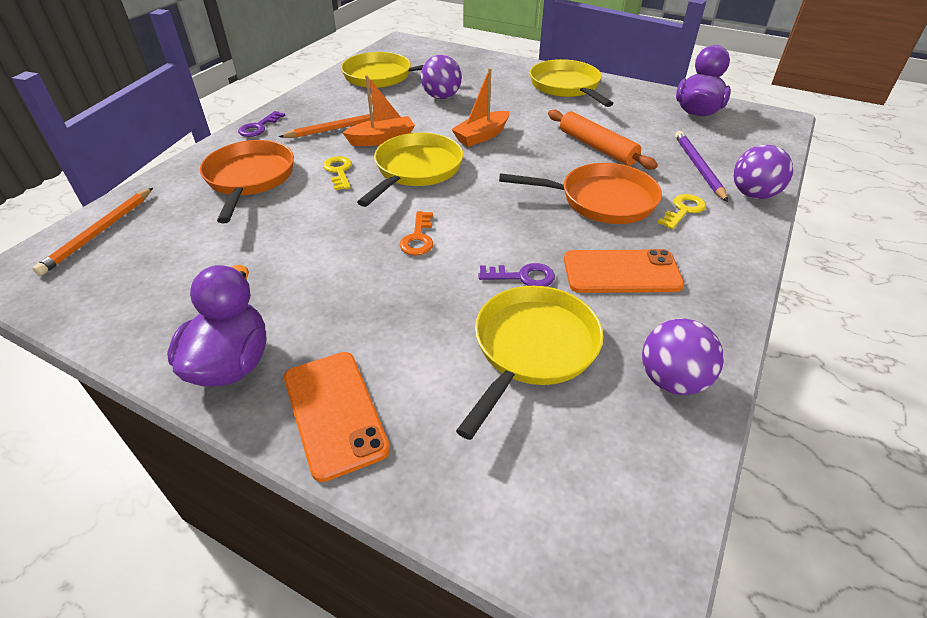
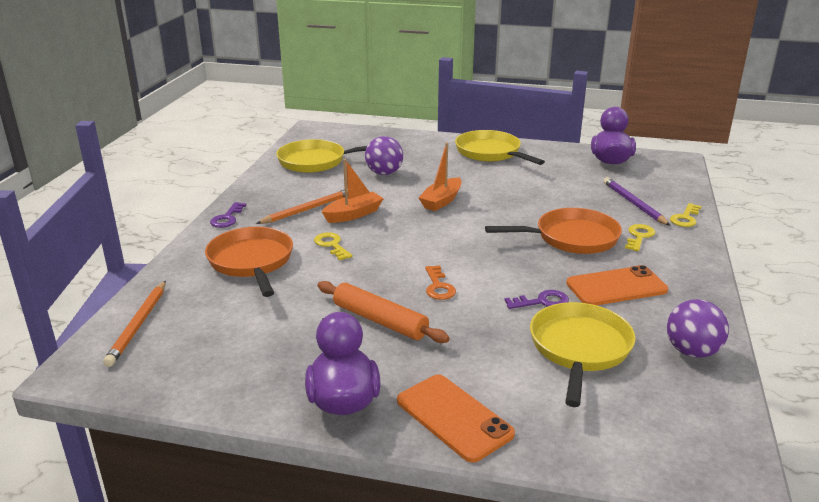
camera: 15 degrees left, 15 degrees down
yellow pan [357,133,463,207] -> none
orange rolling pin [548,110,658,169] -> orange rolling pin moved to [317,281,449,343]
purple ball [733,145,793,199] -> yellow key [670,203,702,227]

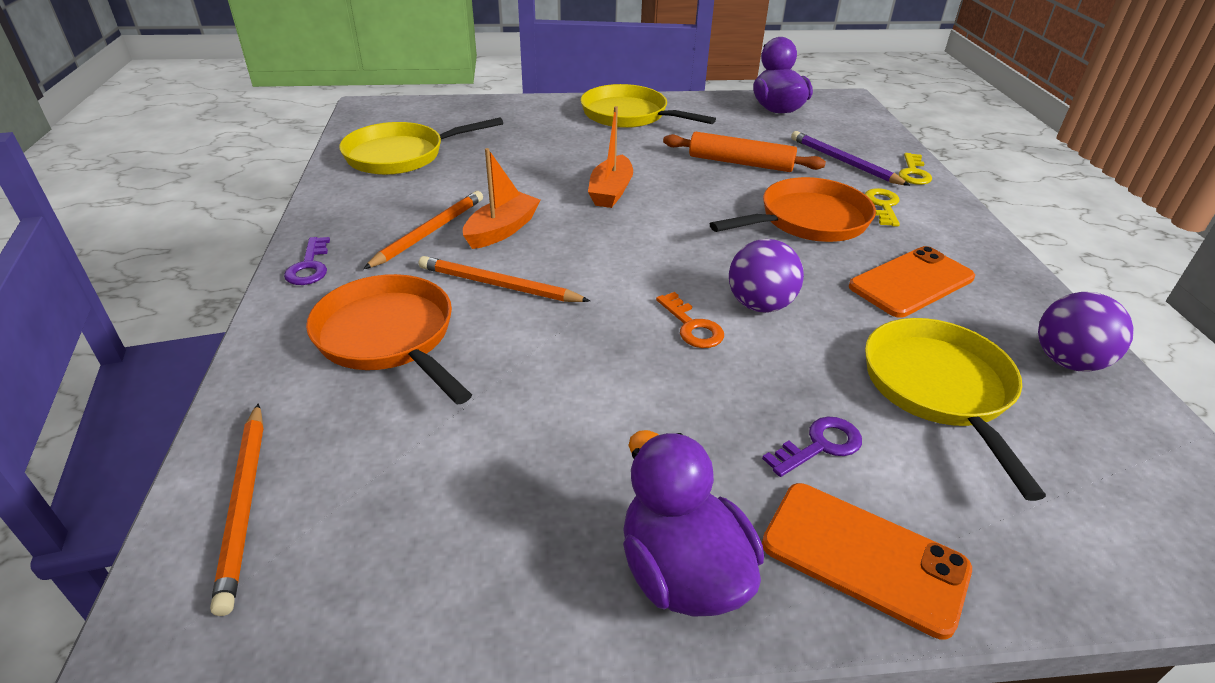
camera: 20 degrees left, 10 degrees up
yellow key [314,232,353,260] -> orange pencil [419,256,590,302]
orange rolling pin [317,281,449,343] -> orange rolling pin moved to [663,132,826,172]
purple ball [365,136,403,175] -> purple ball moved to [729,239,804,313]
purple key [504,290,569,309] -> purple key moved to [762,417,862,477]

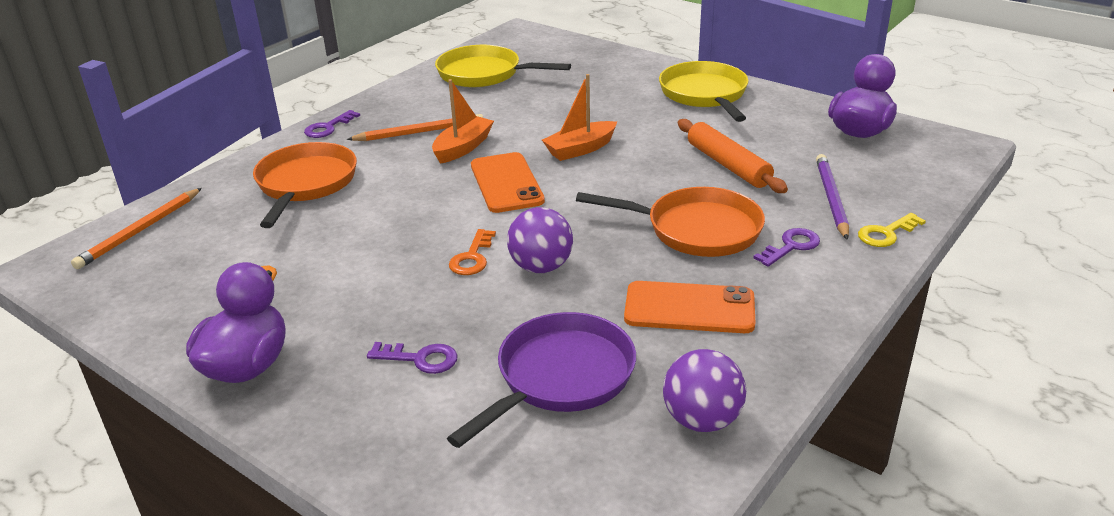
camera: 45 degrees right, 5 degrees down
orange pencil [419,256,590,302] -> none
orange boat [463,148,541,249] -> orange boat turned 45 degrees counterclockwise [432,79,494,164]
orange phone [762,483,972,639] -> orange phone moved to [471,152,545,213]
yellow key [865,188,900,227] -> purple key [753,228,820,267]
yellow pan [865,318,1046,501] -> purple pan [447,312,636,448]

